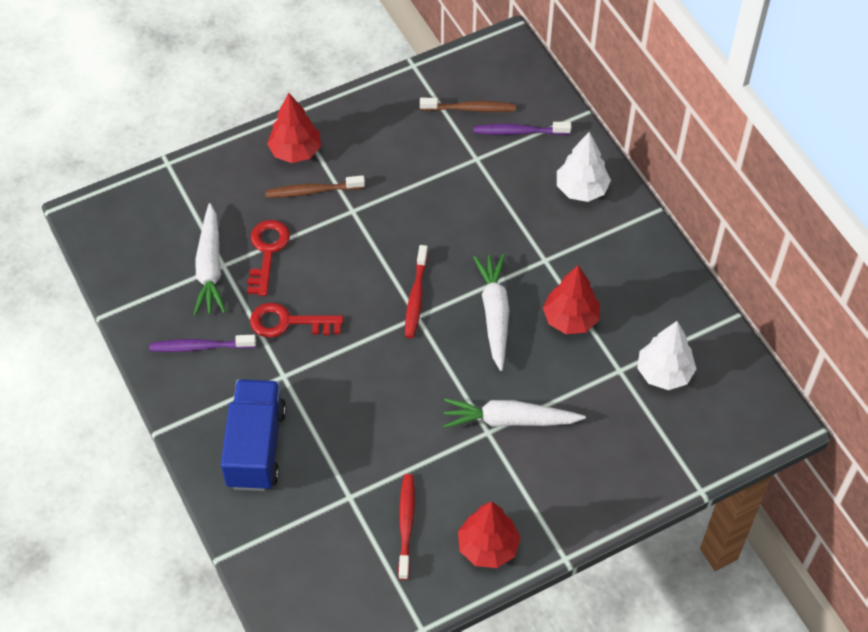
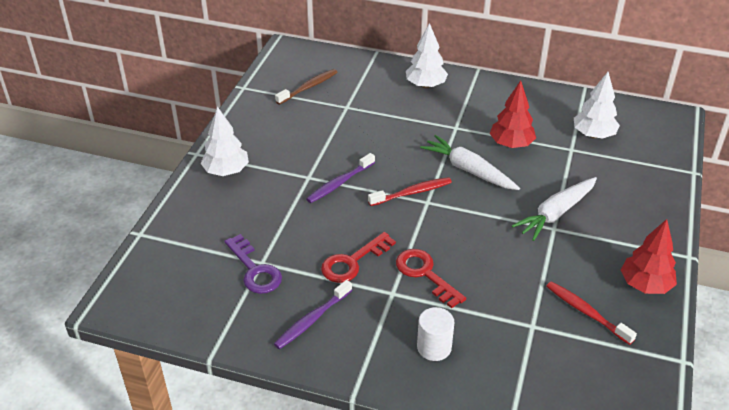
camera: 45 degrees left, 15 degrees down
white carrot [194,203,226,315] -> purple key [224,234,282,294]
blue truck [221,379,286,491] -> white cylinder [417,307,455,361]
red key [247,220,290,296] -> red key moved to [396,249,466,308]
brown toothbrush [265,175,365,198] -> none
red tree [267,93,321,163] -> white tree [200,106,249,176]
red toothbrush [405,245,428,338] -> red toothbrush turned 75 degrees counterclockwise [368,177,452,206]
purple toothbrush [474,122,571,135] -> purple toothbrush moved to [306,153,375,203]

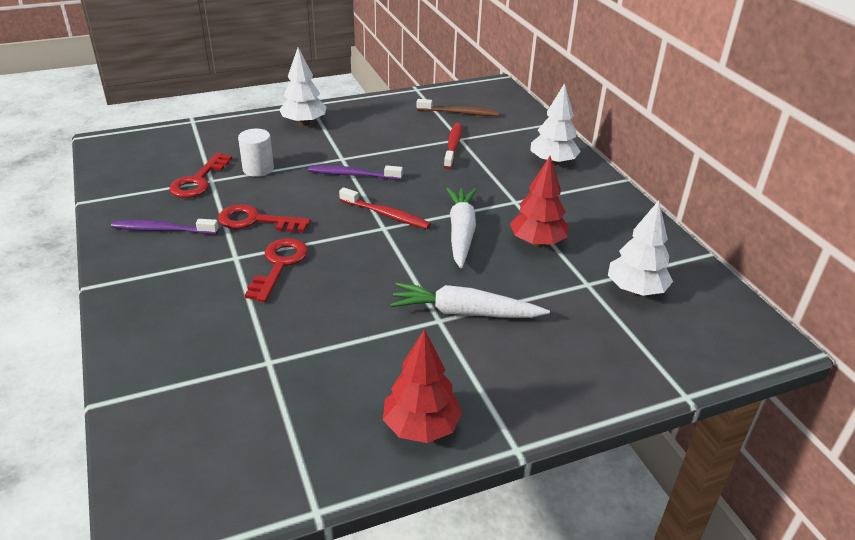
camera: 50 degrees right, 5 degrees down
purple key [224,234,282,294] -> red key [169,153,232,198]
white cylinder [417,307,455,361] -> white cylinder moved to [238,129,274,177]
red toothbrush [546,281,637,345] -> red toothbrush moved to [444,123,462,169]

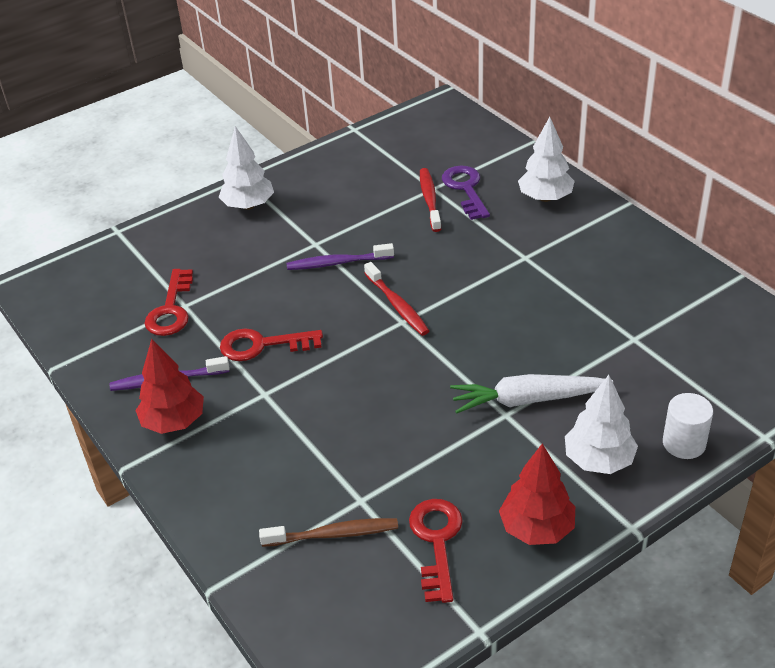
camera: 10 degrees left, 5 degrees up
white cylinder [238,129,274,177] -> white cylinder moved to [663,393,713,459]
red key [245,238,308,302] -> red key moved to [409,499,463,603]
red toothbrush [339,187,431,229] -> red toothbrush turned 45 degrees clockwise [364,262,429,336]
brown toothbrush [417,99,499,116] -> brown toothbrush moved to [259,518,398,547]
white carrot [446,187,477,268] -> none
red tree [510,156,569,246] -> red tree moved to [135,339,204,434]
white tree [608,200,673,296] -> white tree moved to [565,375,638,474]
none -> purple key [442,166,490,220]

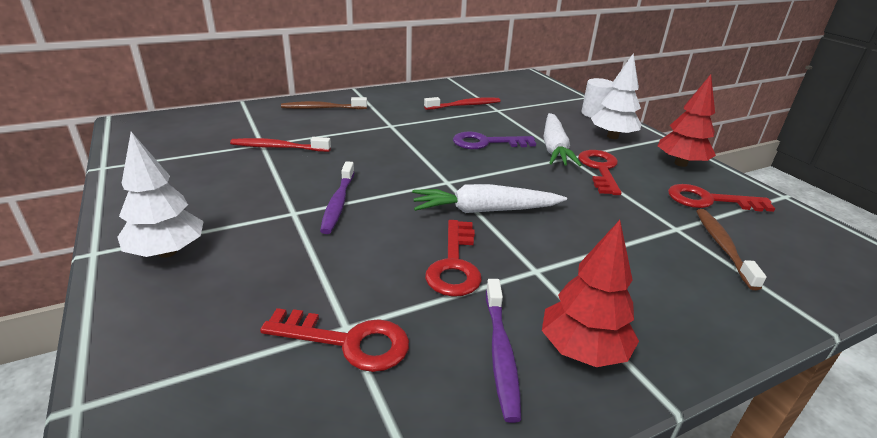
camera: 85 degrees left, 10 degrees down
red toothbrush [364,262,429,336] -> red toothbrush moved to [424,97,500,110]
purple key [442,166,490,220] -> purple key moved to [453,132,536,149]
white tree [518,117,575,202] -> brown toothbrush [281,97,367,109]
none -> white carrot [412,184,567,213]
none -> red key [578,150,621,195]

